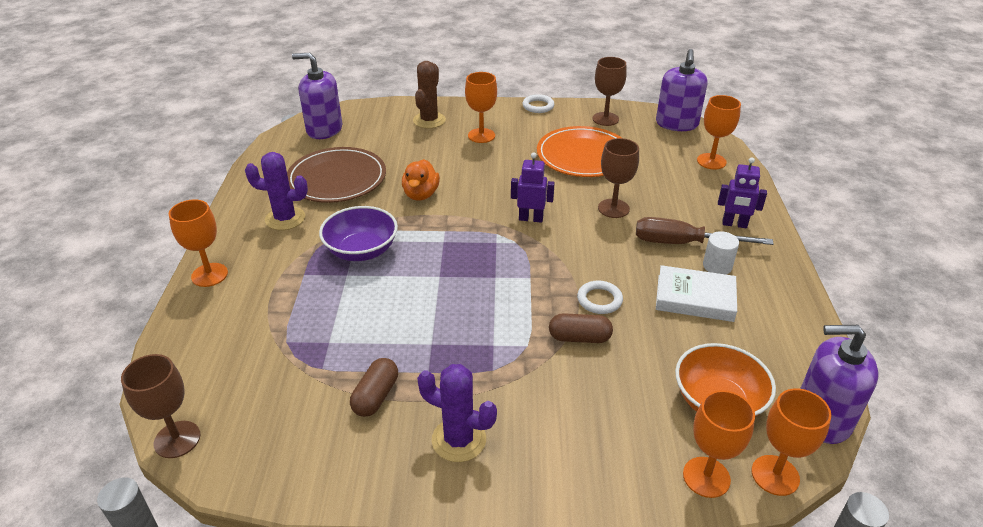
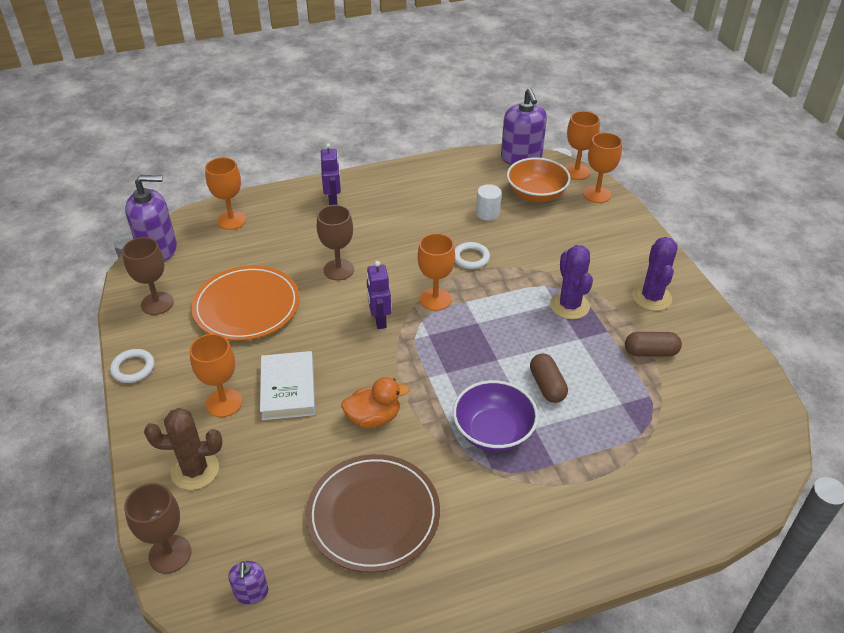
camera: 110 degrees left, 5 degrees up
brown goblet [121,354,200,458] -> brown goblet moved to [124,483,191,574]
orange goblet [169,199,228,287] -> orange goblet moved to [417,233,455,311]
purple cactus [245,152,308,230] -> purple cactus moved to [550,245,593,319]
purple soap dispenser [292,53,343,139] -> purple soap dispenser [228,561,268,605], size x0.49
brown capsule [549,313,613,343] -> brown capsule moved to [530,354,568,403]
brown screwdriver [636,217,774,245] -> none
white book [656,265,737,322] -> white book moved to [260,351,315,420]
white cylinder [703,231,739,275] -> white cylinder moved to [476,184,502,221]

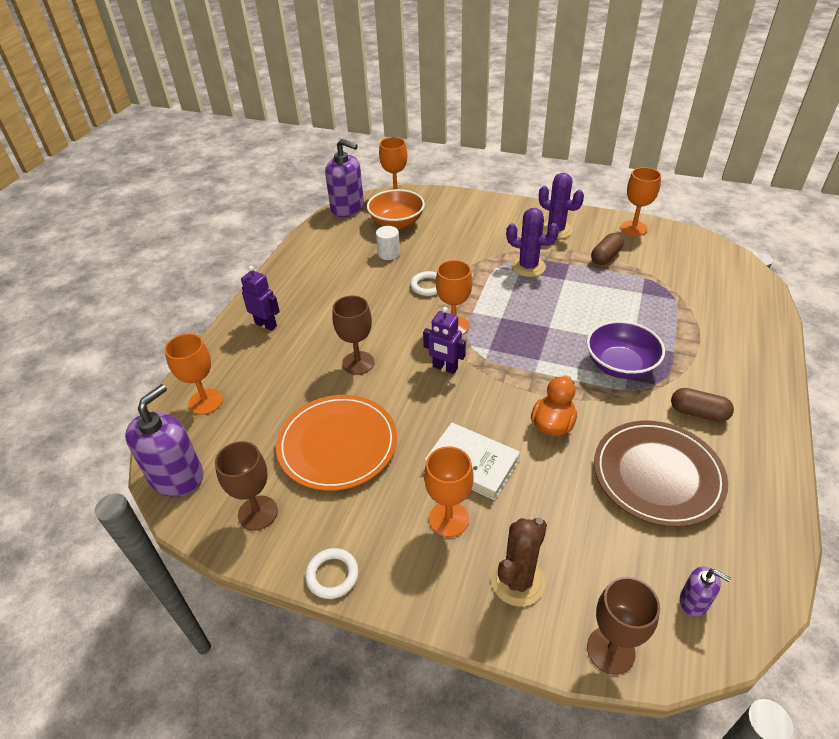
camera: 50 degrees left, 0 degrees up
brown capsule [530,354,568,403] -> brown capsule moved to [671,388,734,422]
orange goblet [583,132,622,203] -> orange goblet moved to [621,167,661,236]

